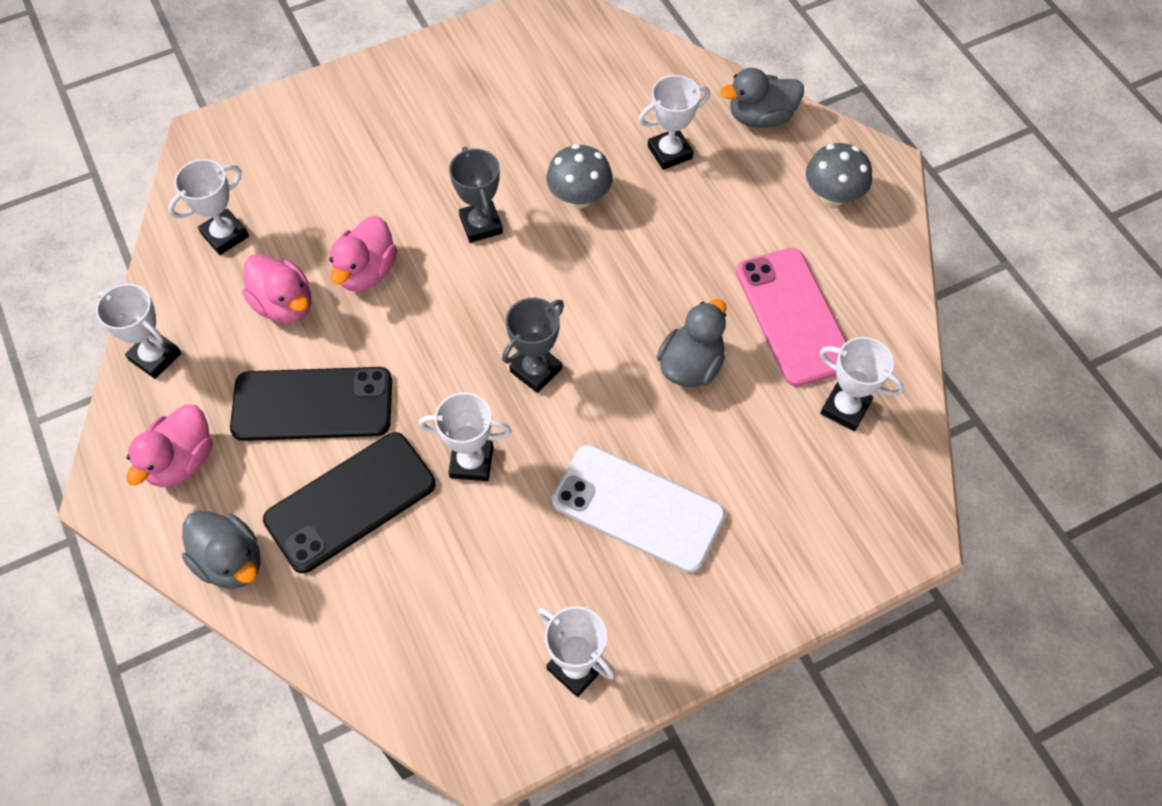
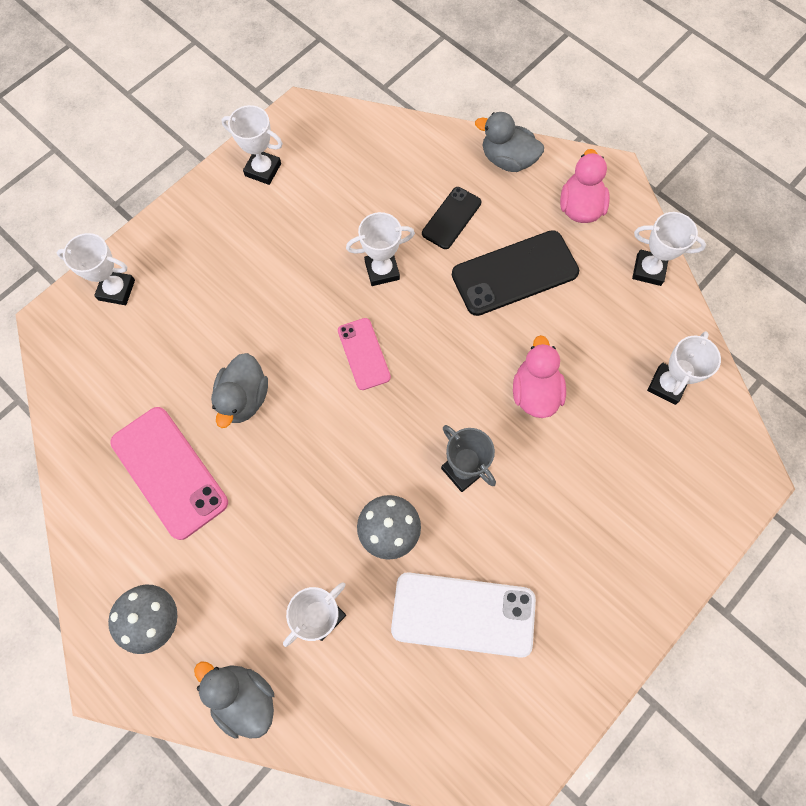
camera: 160 degrees right, 10 degrees up
pink duck [242,254,311,323] -> none
black phone [263,432,436,573] -> black phone [422,187,481,249], size x0.58
grey trophy [502,298,564,393] -> pink phone [338,318,391,390]
white phone [552,445,726,573] -> white phone moved to [391,572,536,658]
grey duck [720,68,804,128] -> grey duck turned 105 degrees counterclockwise [194,661,274,739]
white trophy [820,337,904,431] -> white trophy moved to [57,233,135,305]

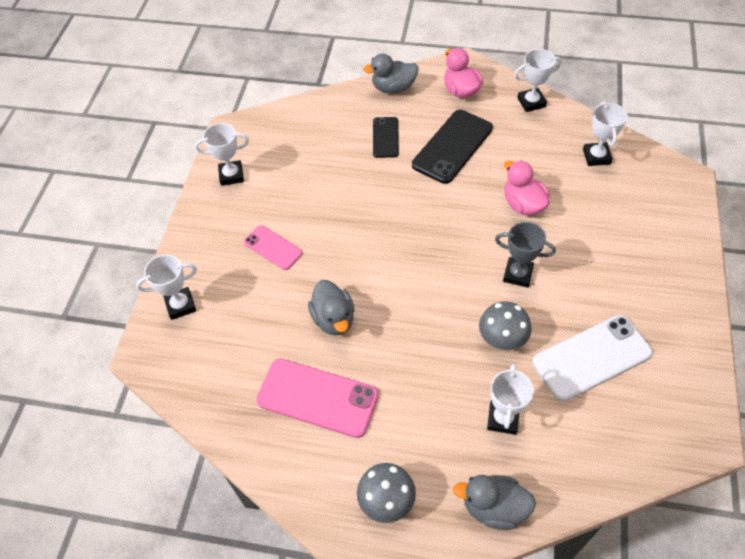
camera: 30 degrees left, 15 degrees down
pink phone [338,318,391,390] -> pink phone moved to [244,225,303,270]
white trophy [346,212,415,286] -> none

